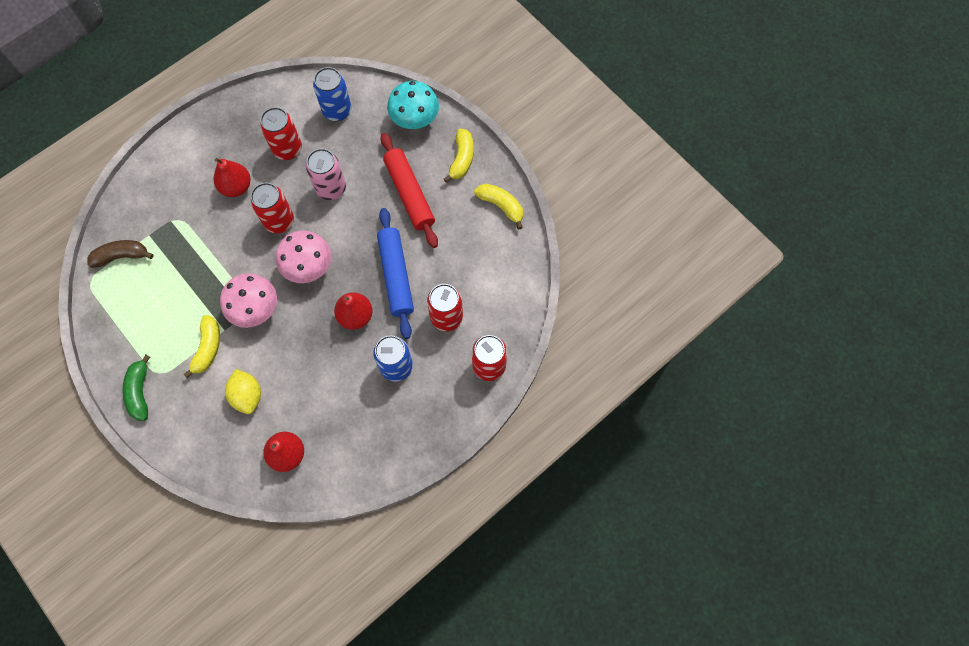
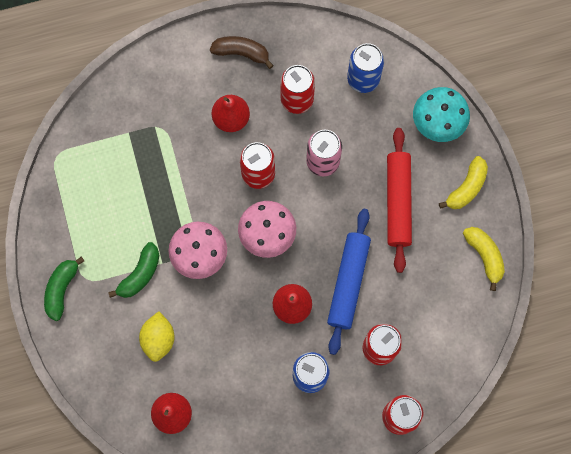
camera: 25 degrees right, 5 degrees up
brown banana [87,240,154,268] -> brown banana moved to [210,36,274,69]
yellow banana [183,315,220,378] -> green banana [108,242,159,298]

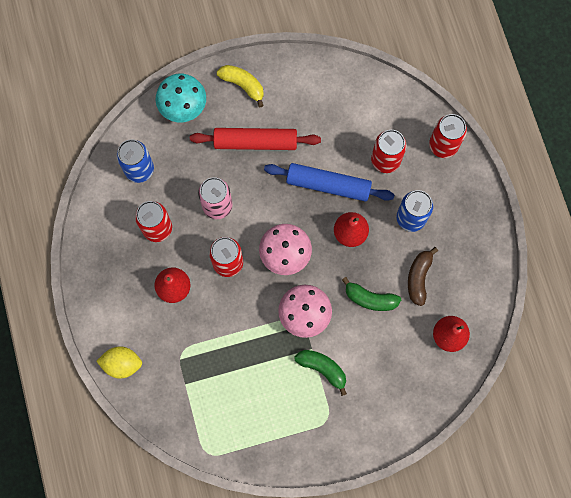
camera: 90 degrees left, 0 degrees up
green banana [44,256,84,321] -> green banana moved to [342,277,401,311]
yellow lemon [139,311,174,362] -> yellow lemon moved to [96,346,142,379]
brown banana [210,36,274,69] -> brown banana moved to [408,247,438,306]
yellow banana [463,227,505,291] -> none

